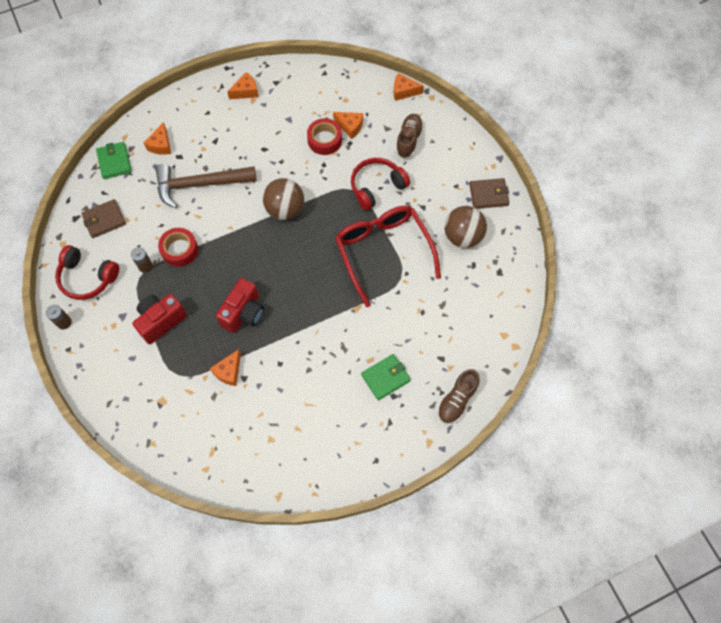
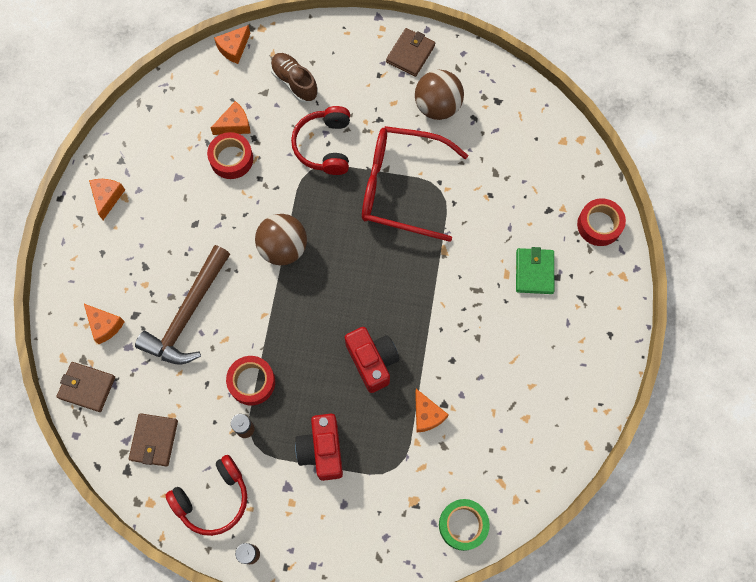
camera: 55 degrees left, 5 degrees up
green wallet [96,142,132,179] -> brown wallet [57,362,115,412]
brown shoe [437,369,480,424] -> red tape [577,199,626,246]
none -> green tape [439,499,490,551]

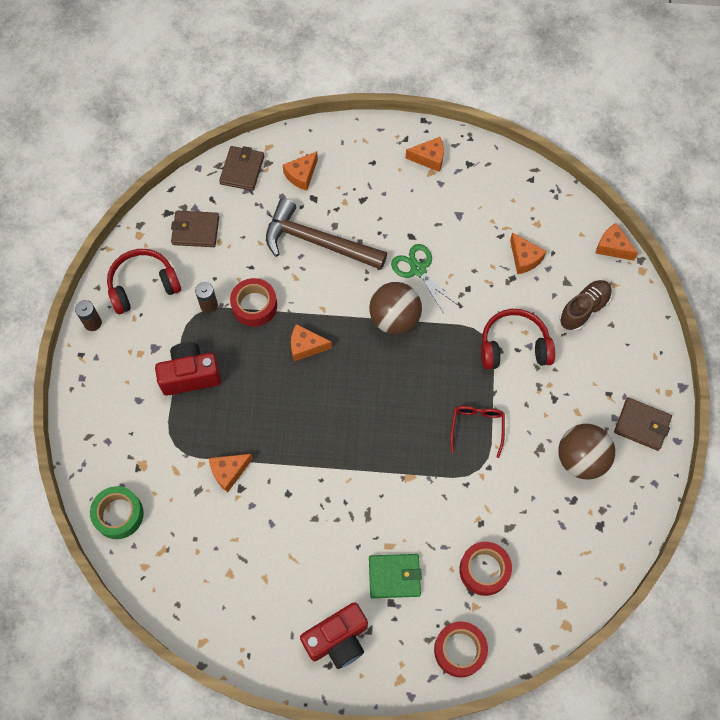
camera: 85 degrees right, 5 degrees down
red headphones [165,455,247,536] -> red headphones turned 105 degrees clockwise [107,249,181,314]
red tape [207,132,253,179] -> red tape moved to [459,542,512,596]
red camera [345,327,399,393] -> red camera moved to [300,602,368,669]
red glasses [362,126,468,242] -> red glasses [450,406,505,458], size x0.46
none -> orange cheese [291,324,332,362]
none -> green scissors [391,244,458,314]

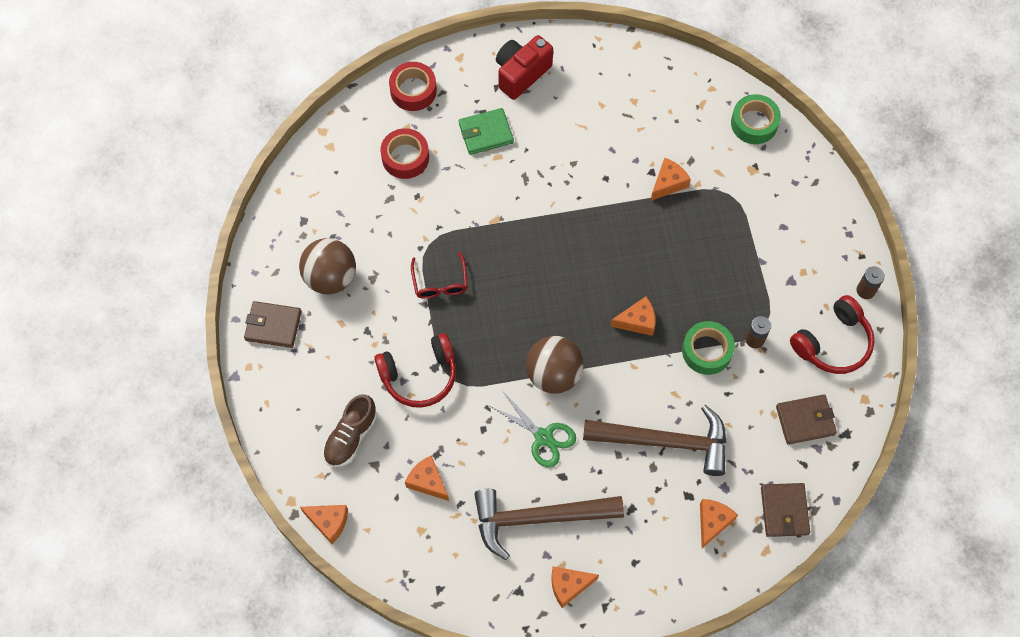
camera: 165 degrees right, 0 degrees up
red camera [155,342,221,396] -> none
red tape [230,278,277,327] -> green tape [682,321,735,375]
none -> brown hammer [474,489,624,560]

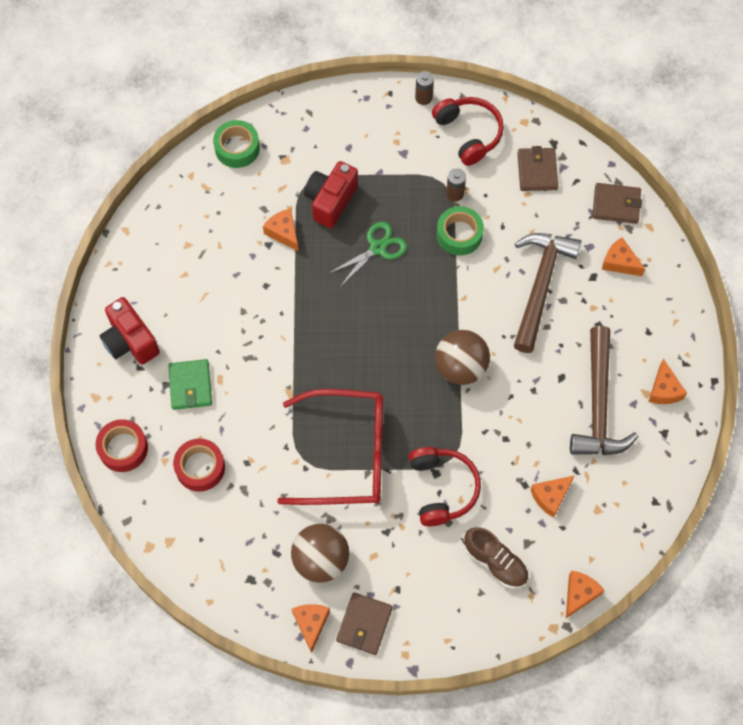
camera: 80 degrees left, 0 degrees up
red glasses [411,251,468,299] -> red glasses [277,389,383,505], size x2.19
green scissors [490,392,576,468] -> green scissors moved to [328,222,407,287]
orange cheese [610,296,655,336] -> orange cheese moved to [292,604,330,653]
none -> red camera [304,161,358,228]

